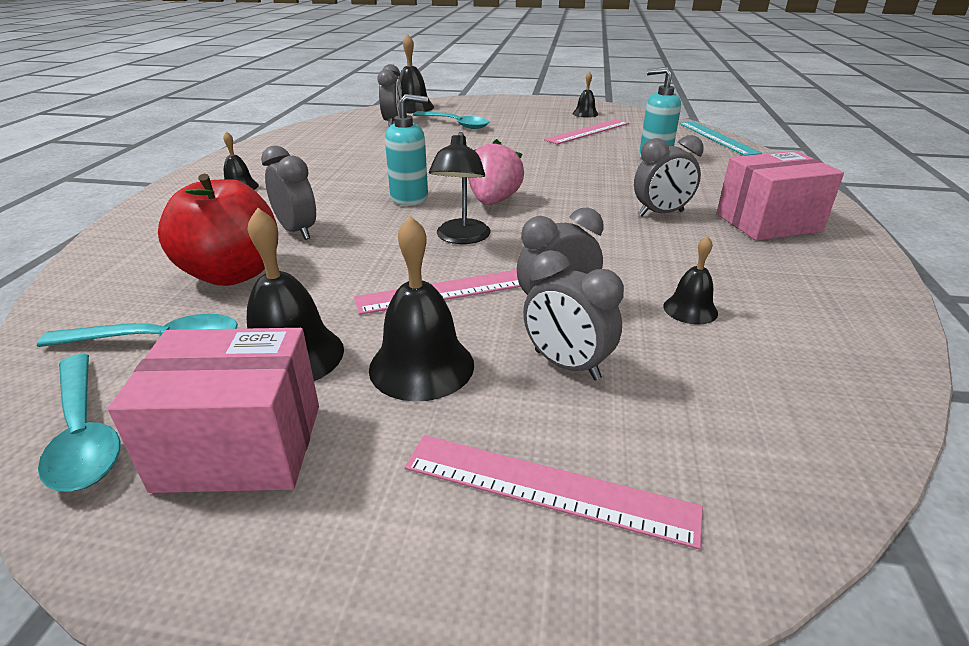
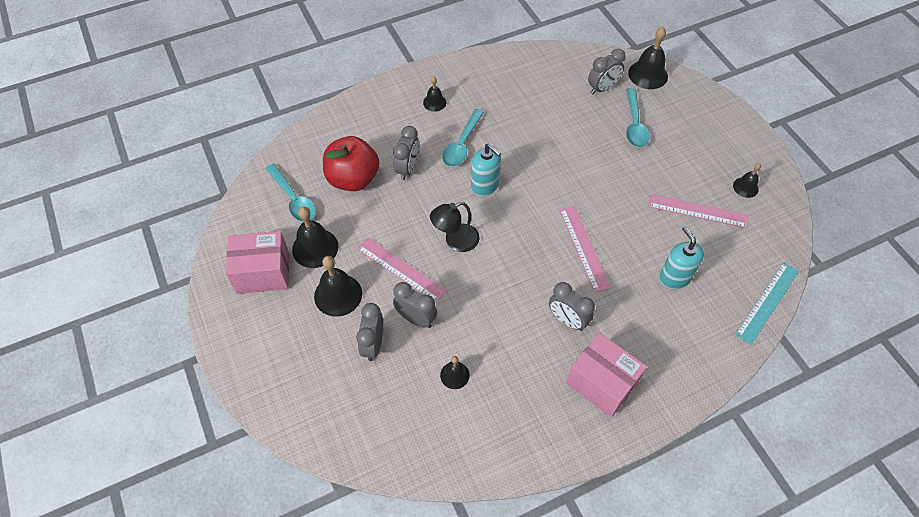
camera: 55 degrees right, 25 degrees up
turquoise spoon [38,354,121,492] -> turquoise spoon moved to [442,109,484,167]
pink box [108,328,319,493] -> pink box turned 60 degrees counterclockwise [226,231,289,294]
pink ruler [405,435,703,550] -> pink ruler moved to [559,206,611,292]
pink strawberry [468,139,524,205] -> none

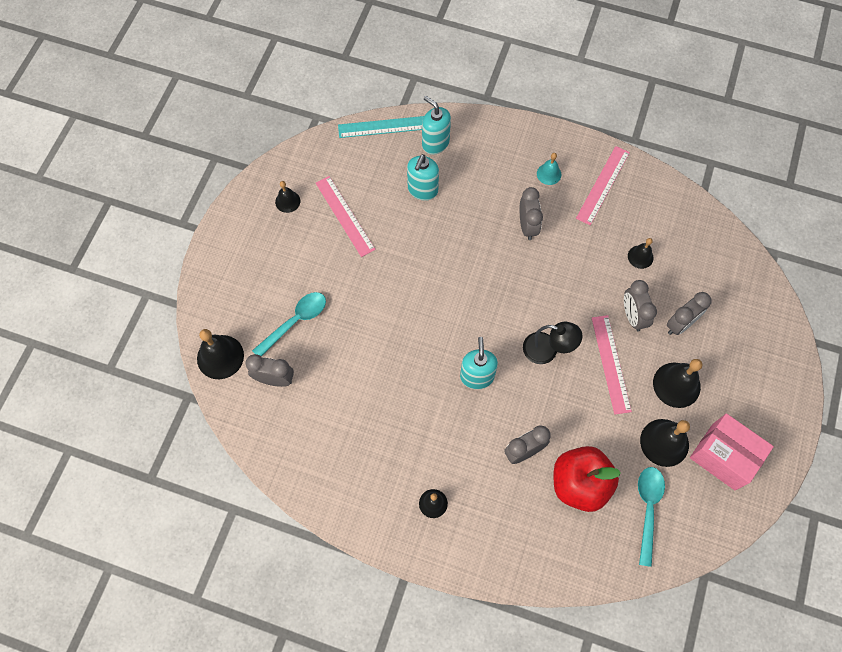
camera: 135 degrees left, 10 degrees up
turquoise spoon [442,109,484,167] -> none
pink ruler [559,206,611,292] -> pink ruler moved to [576,146,630,225]
pink box [566,333,647,417] -> turquoise bell [537,153,561,185]
none -> turquoise soap dispenser [422,96,451,155]

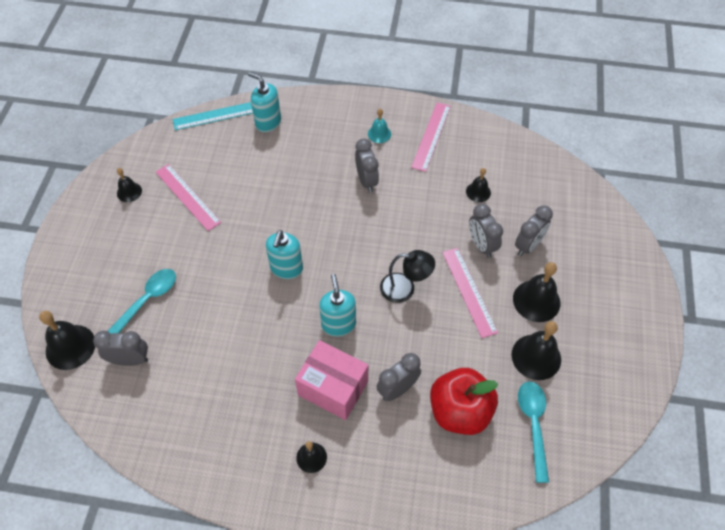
camera: 10 degrees left, 10 degrees down
turquoise soap dispenser [407,154,439,201] -> turquoise soap dispenser moved to [266,230,303,279]
pink box [690,413,774,491] -> pink box moved to [295,340,368,420]

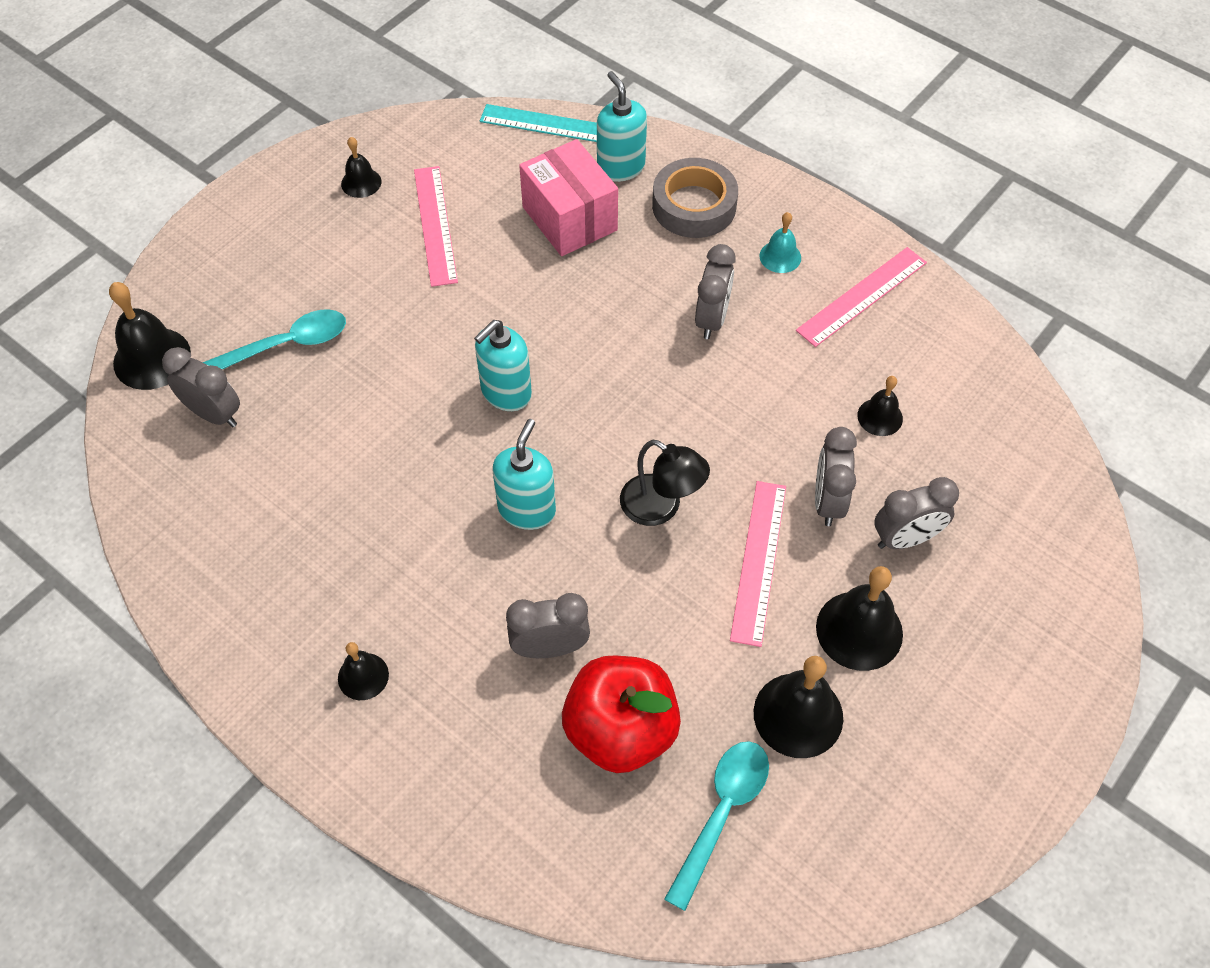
camera: 30 degrees right, 0 degrees up
pink box [295,340,368,420] -> pink box moved to [519,139,618,256]
none -> grey tape [652,158,738,238]

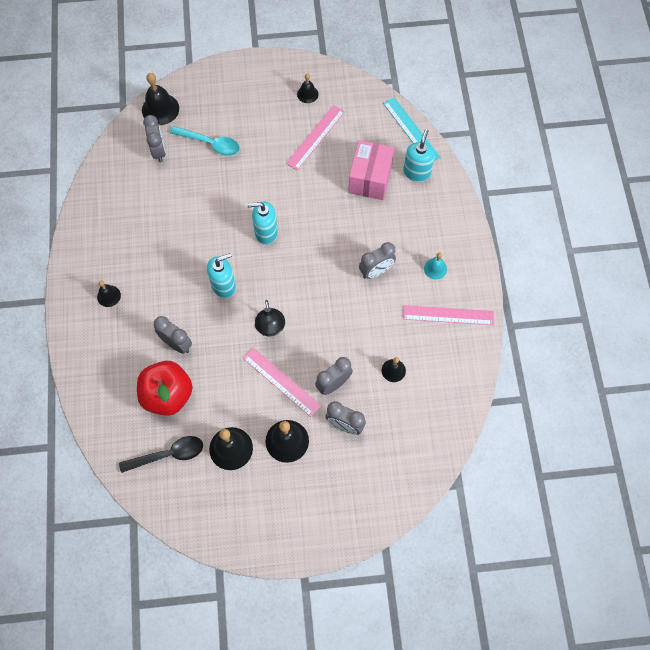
camera: 45 degrees right, 10 degrees up
grey tape [652,158,738,238] -> none
turquoise spoon [664,741,769,911] -> black spoon [119,436,203,473]
pink ruler [730,481,786,647] -> pink ruler turned 75 degrees clockwise [243,347,321,417]

